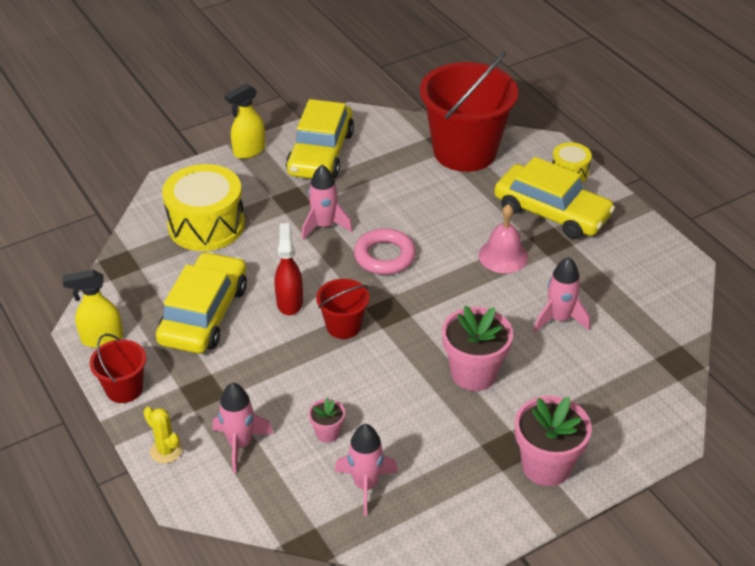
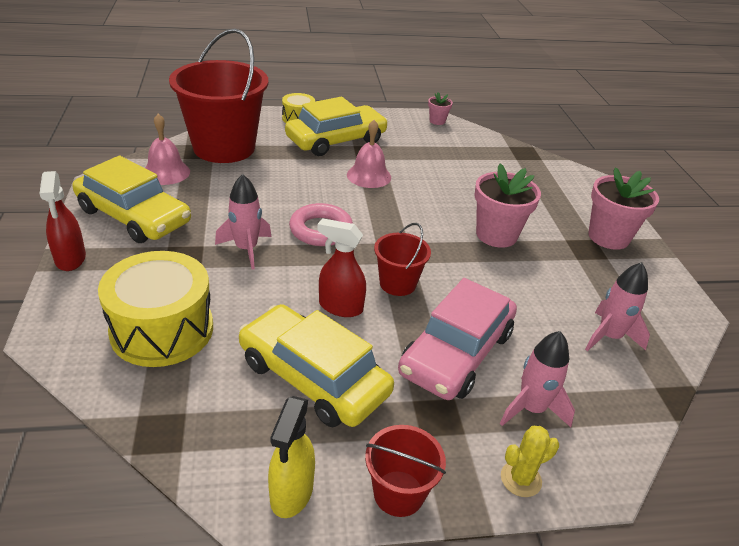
camera: 70 degrees left, 5 degrees down
yellow spray bottle [225,83,265,159] -> red spray bottle [39,171,86,271]
pink flower pot [309,398,345,443] -> pink flower pot moved to [428,92,453,125]
pink rocket [534,257,590,333] -> none
none -> pink bell [145,114,190,185]
none -> pink car [398,278,517,400]

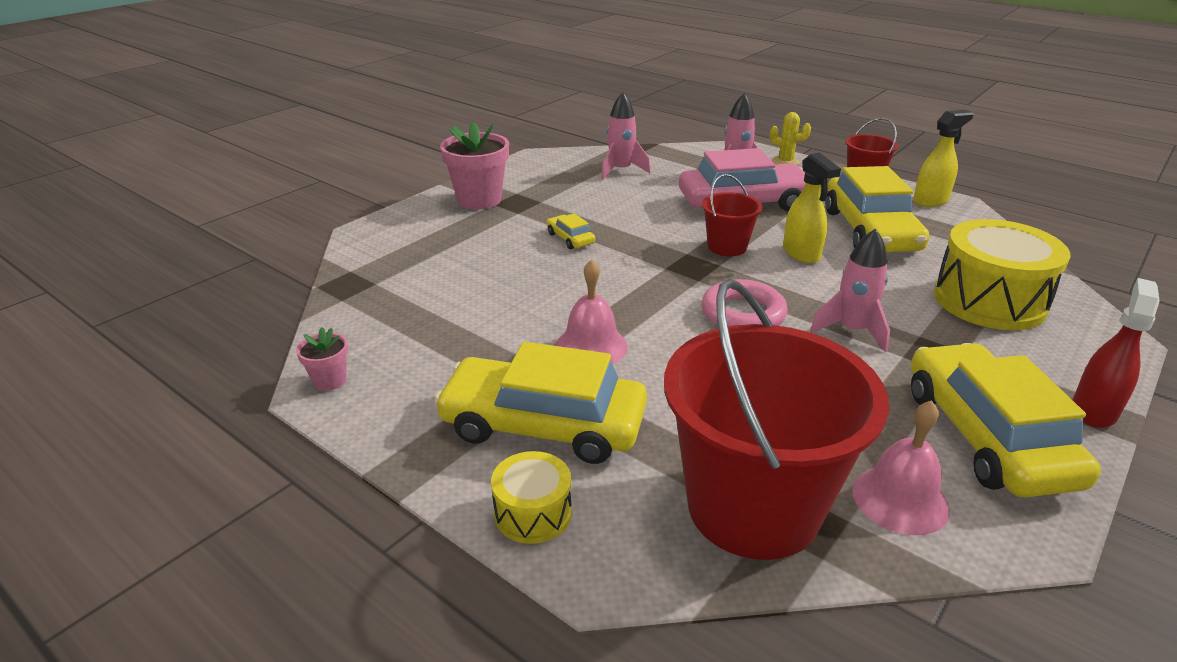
camera: 130 degrees left, 5 degrees down
red spray bottle [317,218,366,317] -> yellow spray bottle [783,153,841,263]
pink flower pot [474,163,541,248] -> yellow car [547,213,595,249]

